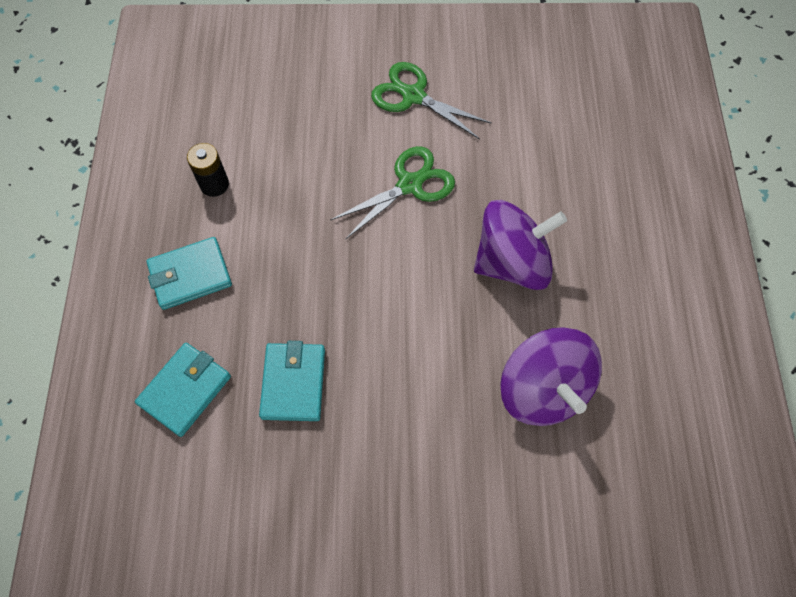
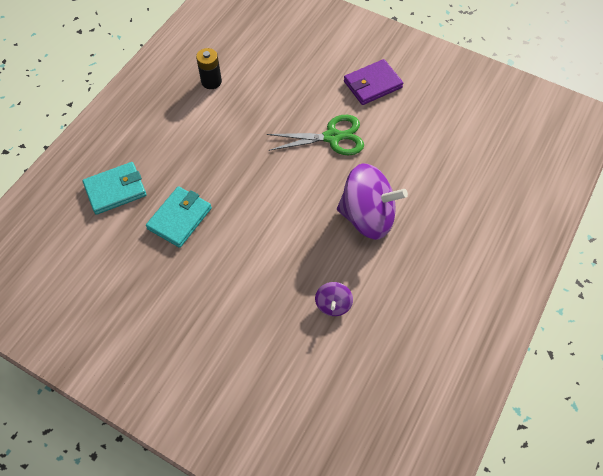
camera: 30 degrees right, 5 degrees down
turquoise wallet [146,237,232,310] -> none
green scissors [371,62,492,140] -> purple wallet [344,59,403,105]
purple spinning top [500,327,602,426] -> purple spinning top [315,282,353,316], size x0.47

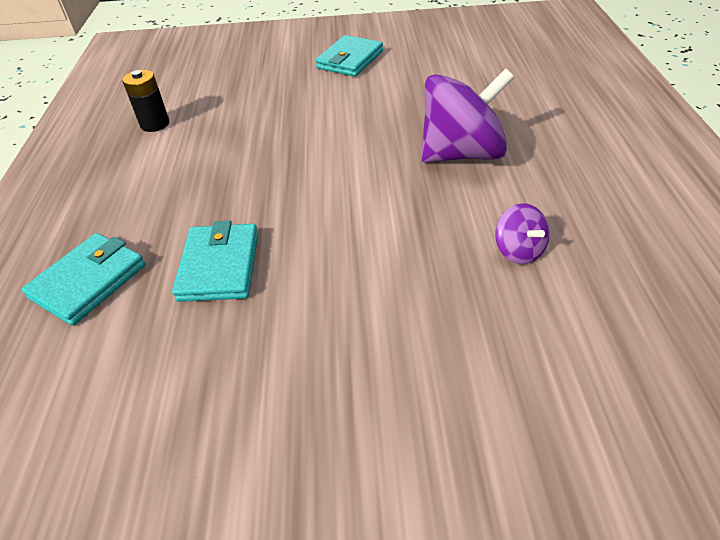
camera: 30 degrees left, 15 degrees down
green scissors [267,115,364,155] -> none
purple wallet [344,59,403,105] -> turquoise wallet [315,35,383,77]

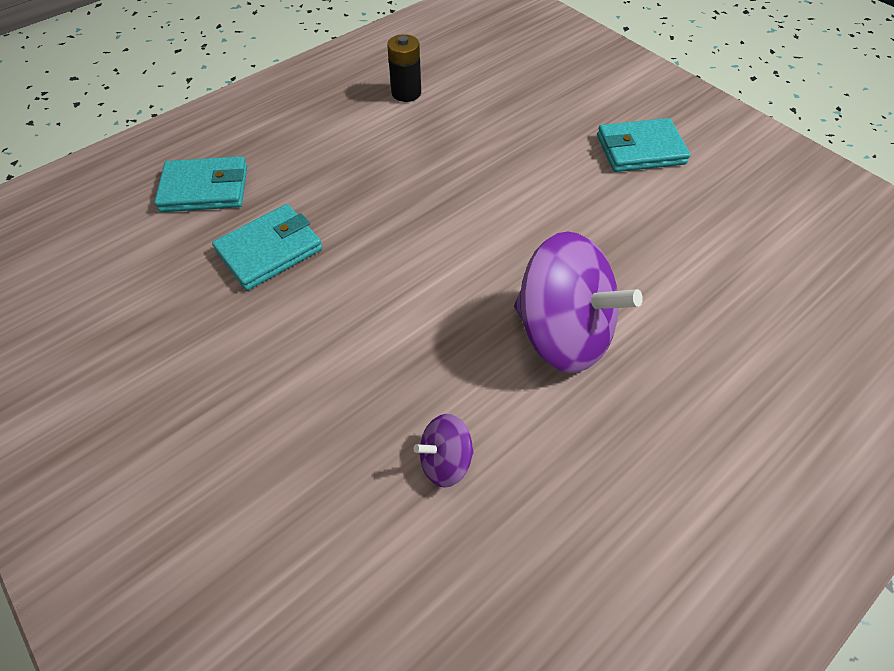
camera: 50 degrees right, 10 degrees up
purple spinning top [495,203,550,264] -> purple spinning top turned 45 degrees clockwise [414,414,474,488]

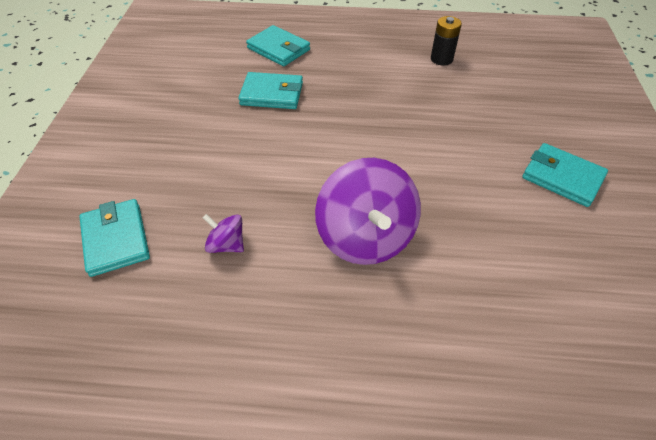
camera: 45 degrees right, 5 degrees down
none -> turquoise wallet [79,199,150,277]

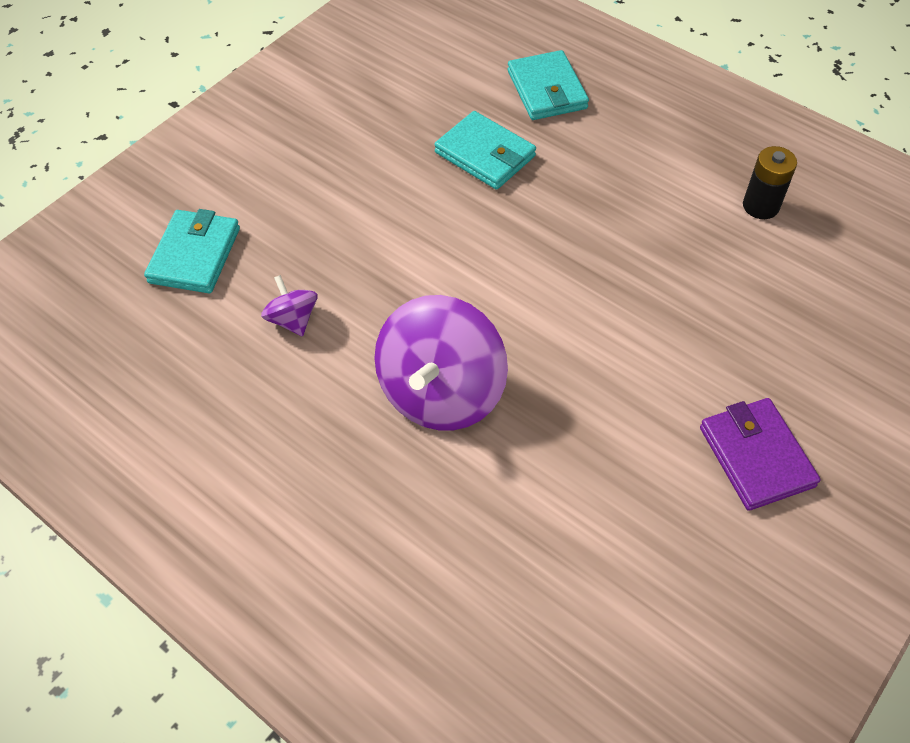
camera: 35 degrees right, 5 degrees up
turquoise wallet [522,143,608,207] -> purple wallet [700,398,821,511]

